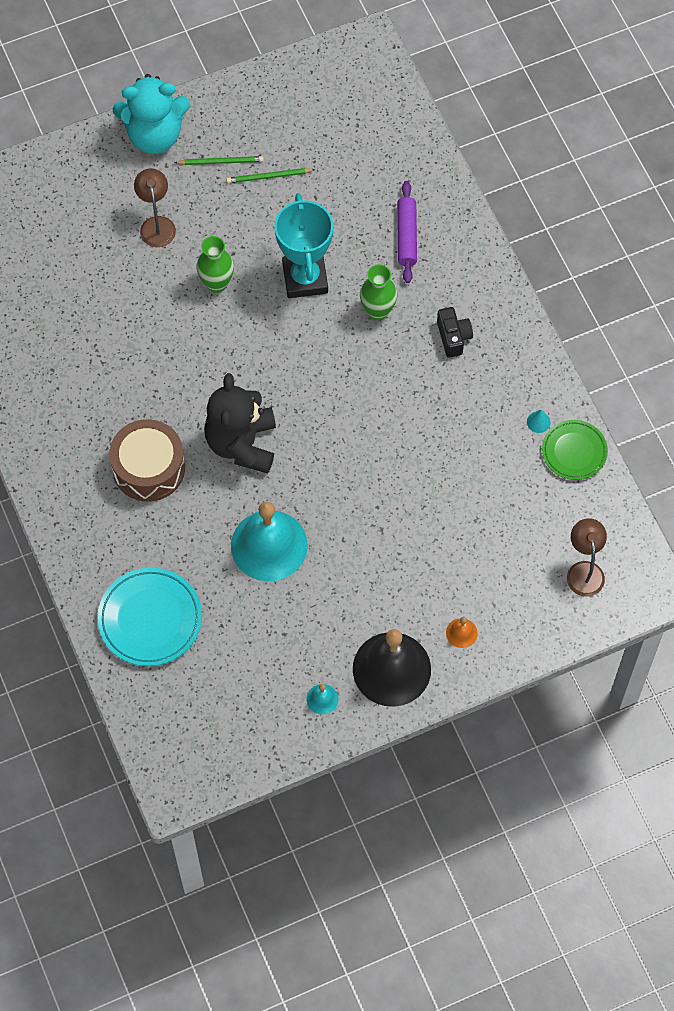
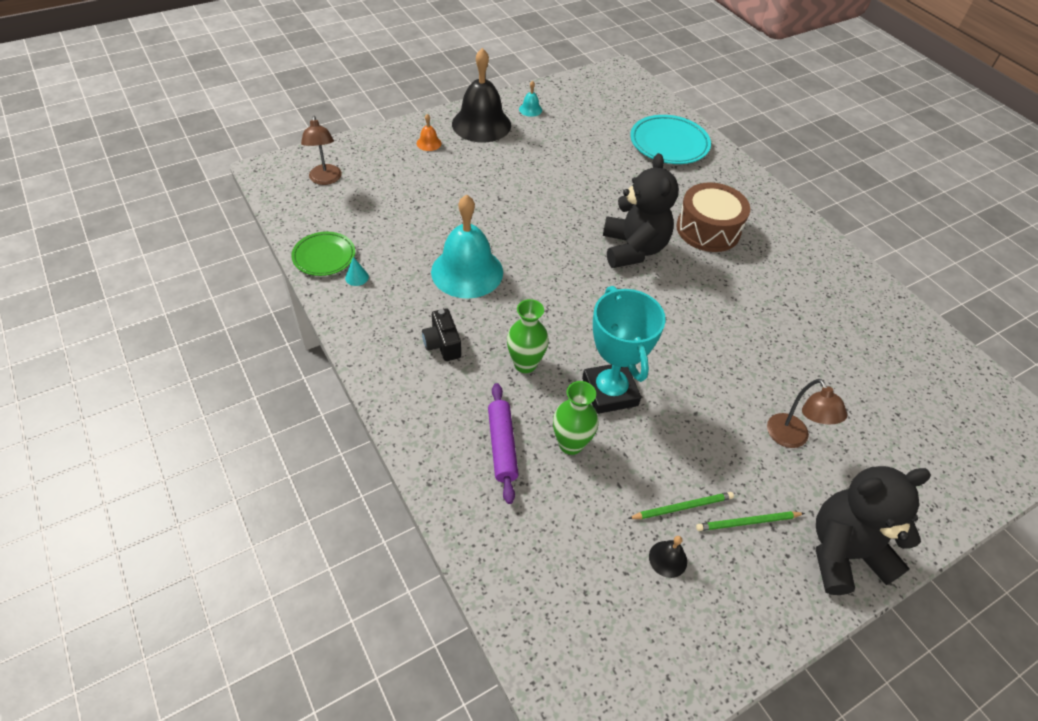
camera: 170 degrees right, 15 degrees down
turquoise teddy bear [113,74,190,154] -> black teddy bear [816,466,931,595]
green vase [196,236,234,293] -> green vase moved to [553,381,598,455]
turquoise bell [231,502,308,581] -> turquoise bell moved to [431,194,503,299]
none -> black bell [649,536,687,578]

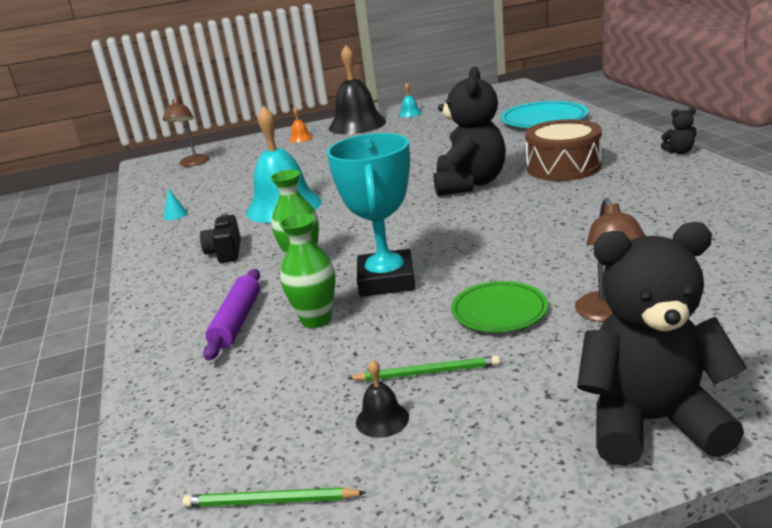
camera: 20 degrees right, 25 degrees down
green plate [291,232,355,276] -> green plate moved to [451,281,548,332]
green pencil [696,511,805,531] -> green pencil moved to [182,487,366,507]
none -> black teddy bear [661,107,696,154]

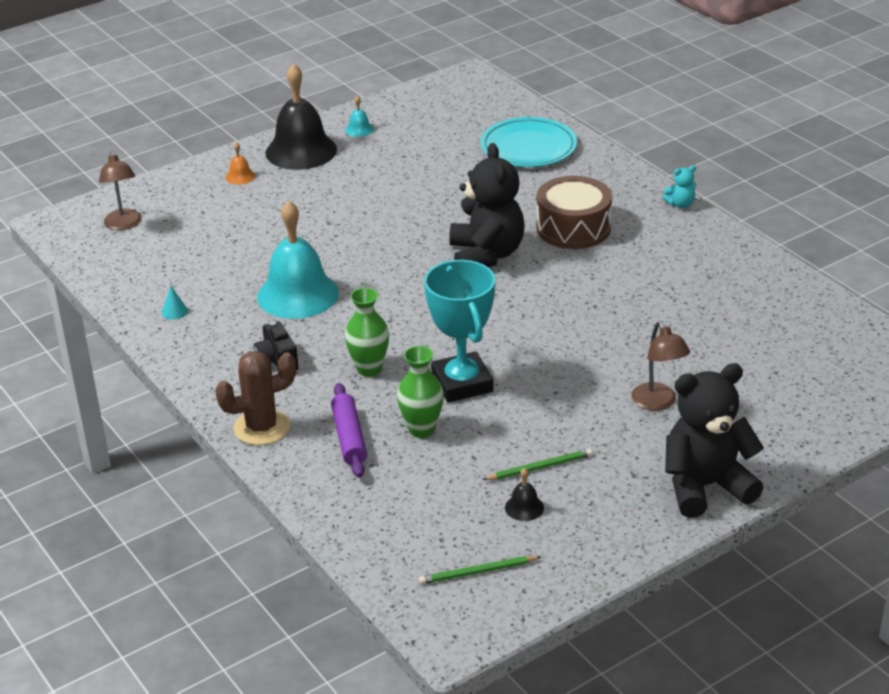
camera: 20 degrees left, 10 degrees up
green plate [451,281,548,332] -> none
black teddy bear [661,107,696,154] -> turquoise teddy bear [663,166,696,208]
none -> brown cactus [215,351,296,445]

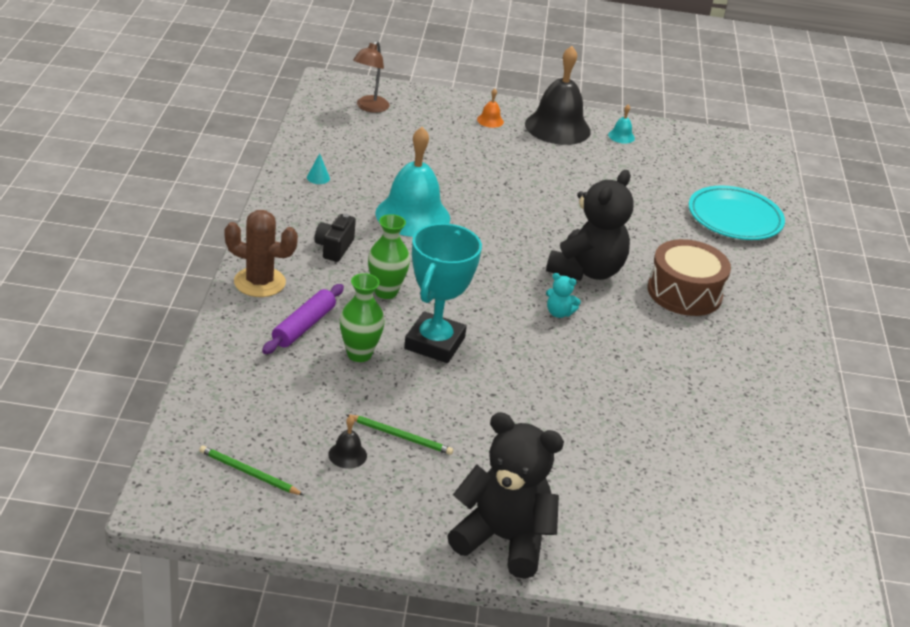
camera: 35 degrees right, 0 degrees up
brown lamp [632,322,690,411] -> none
turquoise teddy bear [663,166,696,208] -> turquoise teddy bear moved to [546,273,581,318]

